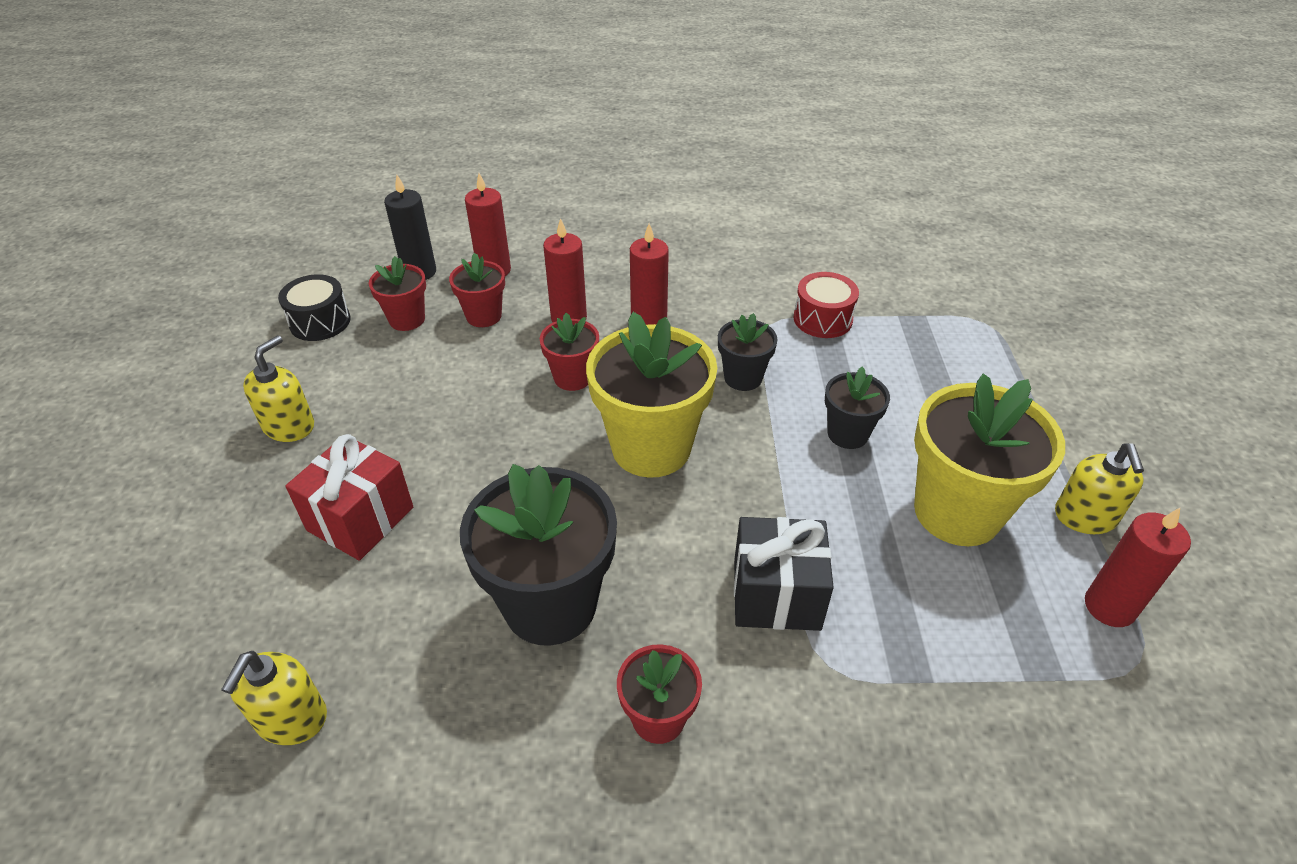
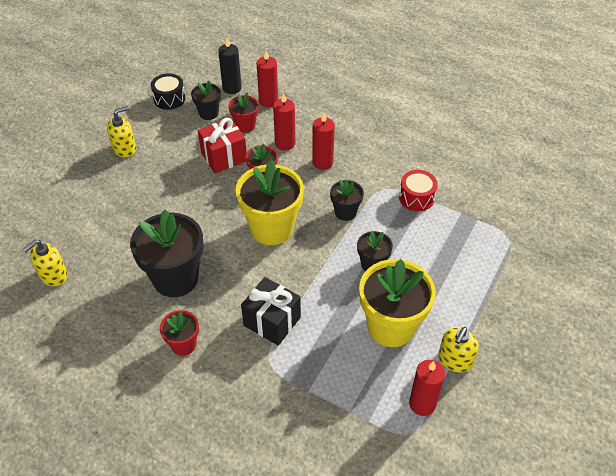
camera: 30 degrees right, 5 degrees up
red gift [285,434,413,561] -> red gift moved to [198,118,246,174]
red flower pot [369,256,426,331] -> black flower pot [191,80,221,120]

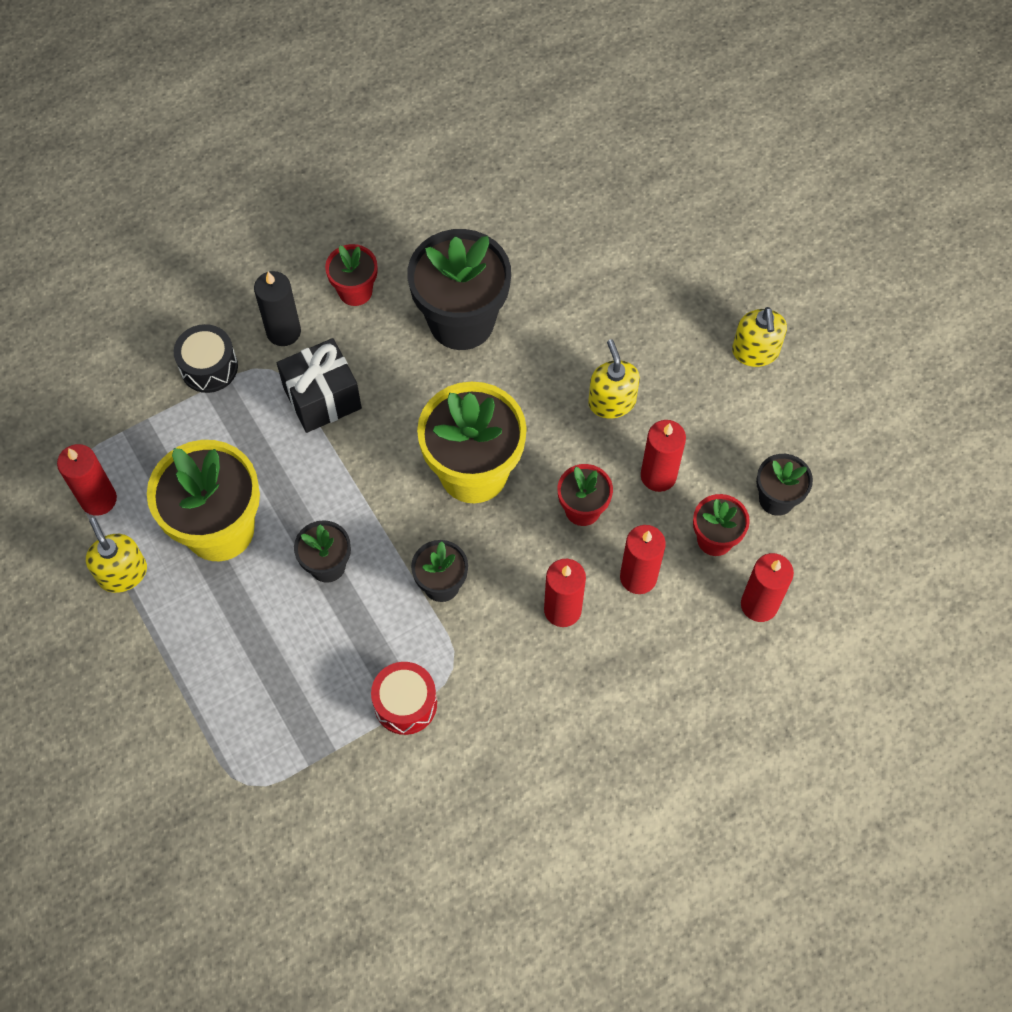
camera: 120 degrees right, 15 degrees up
yellow soap dispenser [22,240,67,286] -> yellow soap dispenser moved to [588,340,640,418]
black drum [151,73,186,110] -> black drum moved to [174,324,238,393]
red gift [198,118,246,174] -> red candle [641,420,686,492]
black candle [218,38,242,94] -> black candle moved to [254,271,301,346]

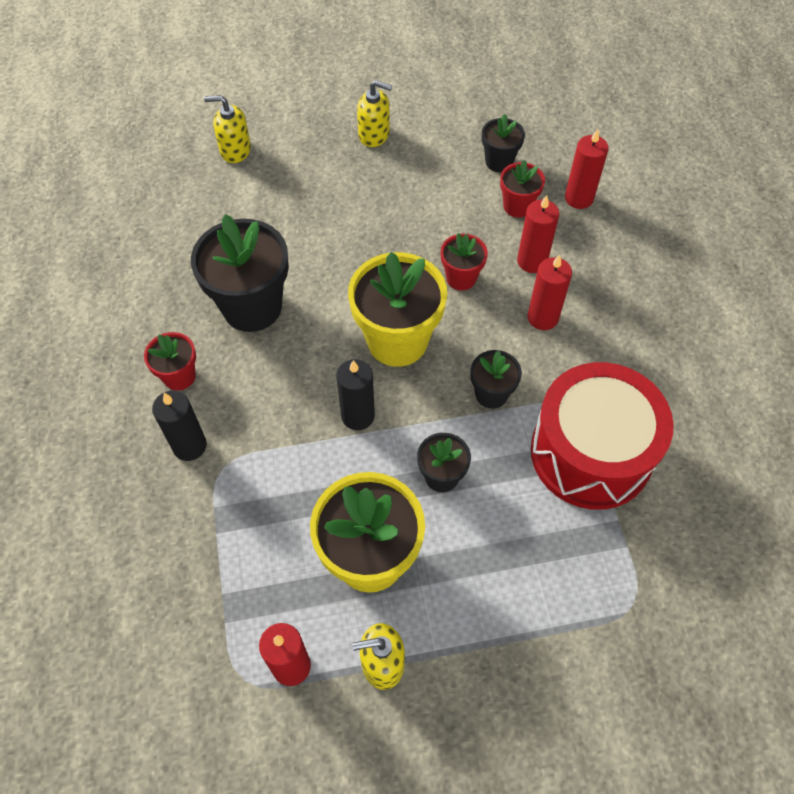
camera: 70 degrees left, 5 degrees down
black drum [174,324,238,393] -> none
black gift [277,338,362,433] -> none
red drum [371,662,437,735] -> red drum [531,362,674,510], size x2.16
yellow soap dispenser [588,340,640,418] -> yellow soap dispenser moved to [204,95,251,163]
red candle [641,420,686,492] -> none
none -> black candle [336,359,375,430]

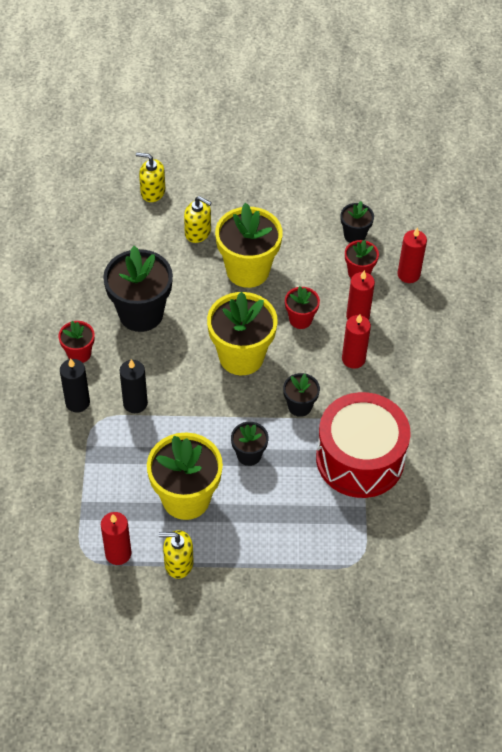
camera: 10 degrees right, 5 degrees down
black candle [336,359,375,430] -> black candle moved to [119,359,148,413]
yellow soap dispenser [357,80,392,147] -> yellow soap dispenser moved to [184,196,212,243]
none -> yellow flower pot [215,203,283,288]

